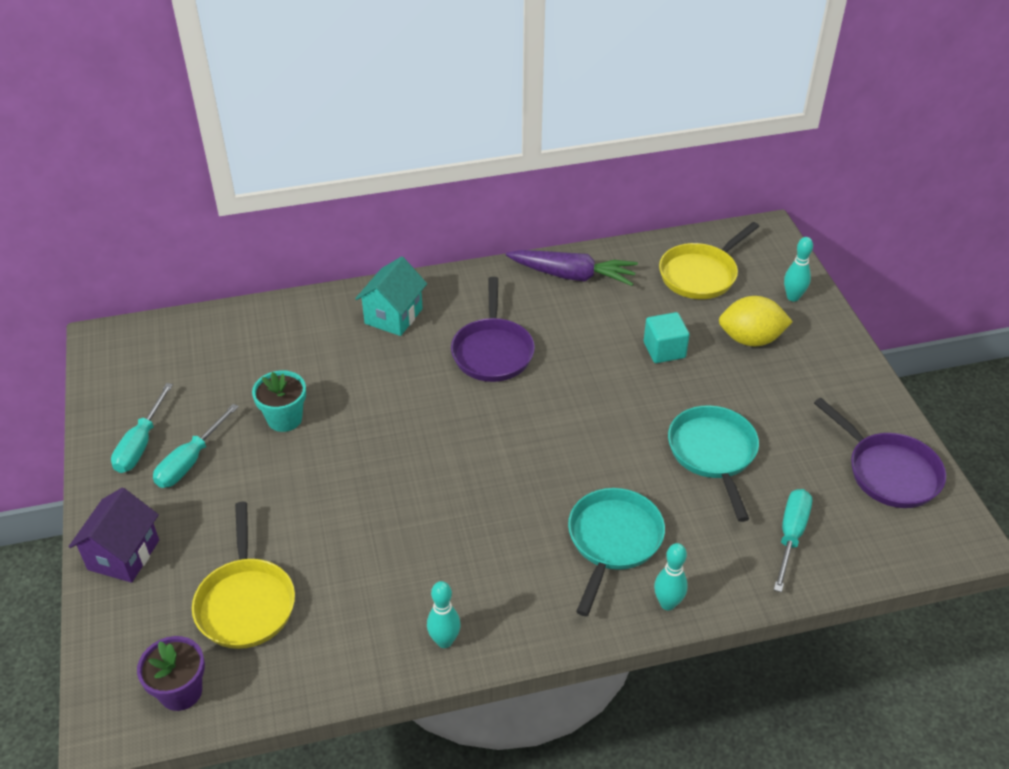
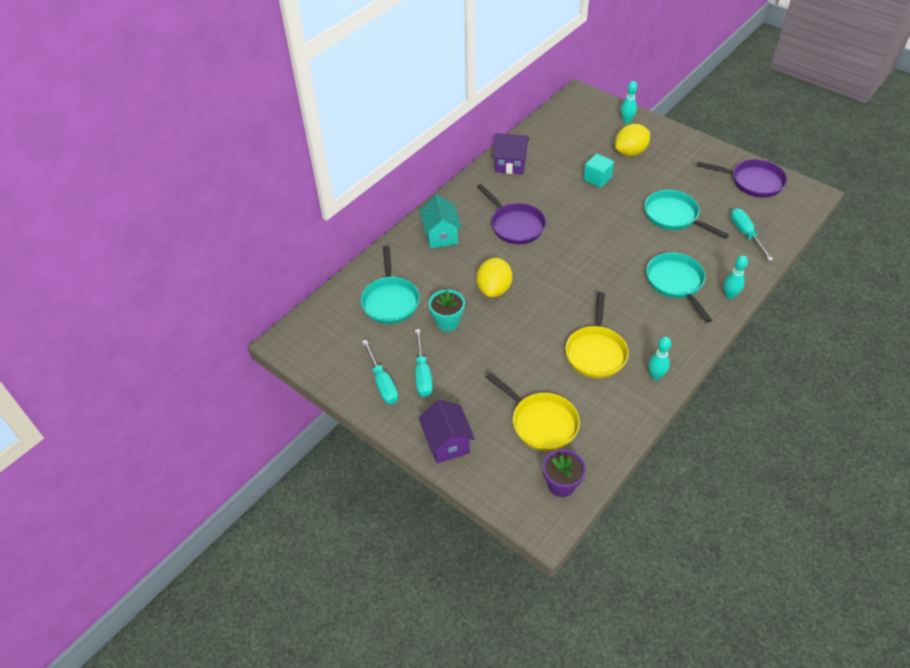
camera: 35 degrees left, 5 degrees up
purple carrot [506,250,638,286] -> purple house [493,133,529,174]
yellow pan [659,222,759,299] -> yellow pan moved to [565,292,629,378]
none -> turquoise pan [361,246,420,324]
none -> yellow lemon [476,258,512,297]

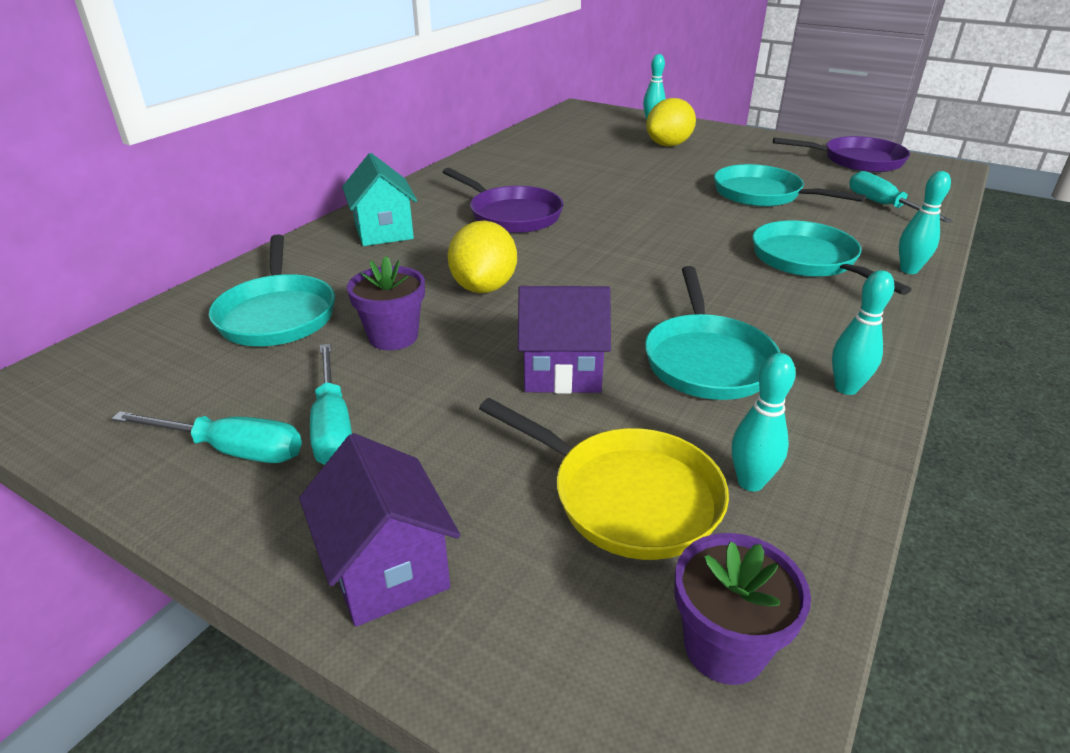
camera: 10 degrees left, 15 degrees down
turquoise screwdriver [362,340,398,404] -> turquoise screwdriver turned 45 degrees counterclockwise [111,411,302,463]
turquoise flower pot [429,289,465,331] -> purple flower pot [347,256,425,350]
purple house [493,133,529,174] -> purple house moved to [518,286,611,394]
yellow pan [565,292,629,378] -> turquoise pan [645,266,780,400]
turquoise cube [583,154,614,188] -> none
none -> turquoise bowling pin [732,353,796,491]

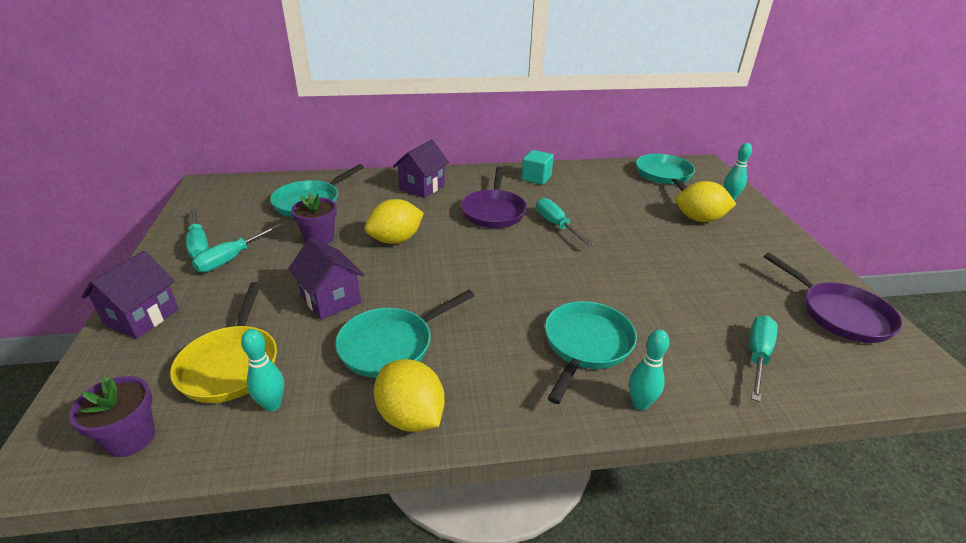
camera: 50 degrees right, 0 degrees up
turquoise house [342,153,417,246] -> purple house [393,139,449,198]
turquoise pan [714,164,866,207] -> turquoise pan moved to [636,154,695,191]
turquoise bowling pin [832,270,894,395] -> yellow lemon [374,359,445,432]
none -> turquoise cube [522,150,554,185]
none -> turquoise screwdriver [536,198,593,246]

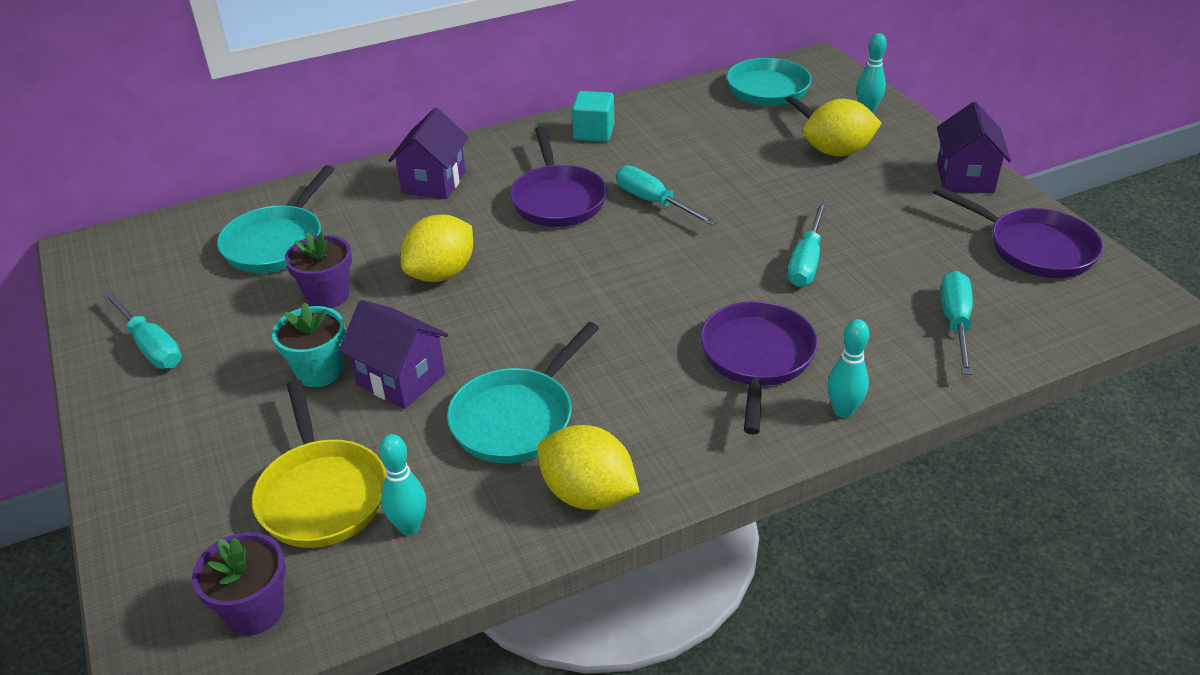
camera: 15 degrees left, 5 degrees up
purple house [82,251,179,339] -> purple house moved to [937,102,1011,193]
turquoise screwdriver [192,223,284,272] -> turquoise screwdriver moved to [787,202,827,287]
turquoise pan [545,301,637,404] -> purple pan [700,301,818,435]
none -> turquoise flower pot [272,302,345,387]

